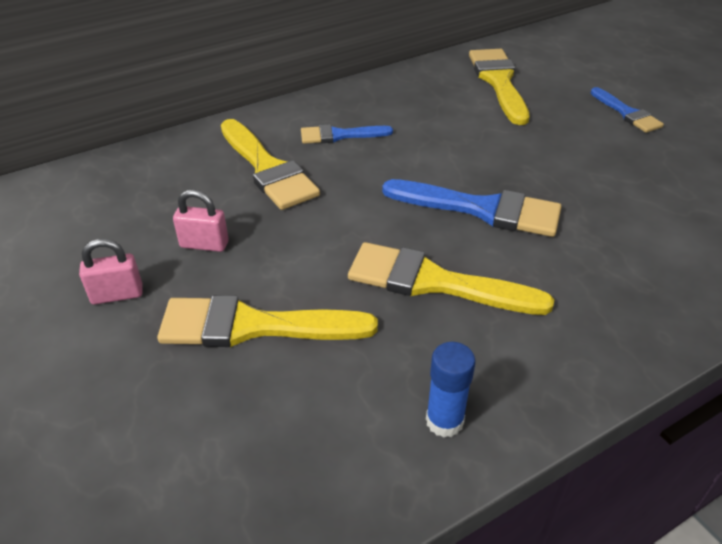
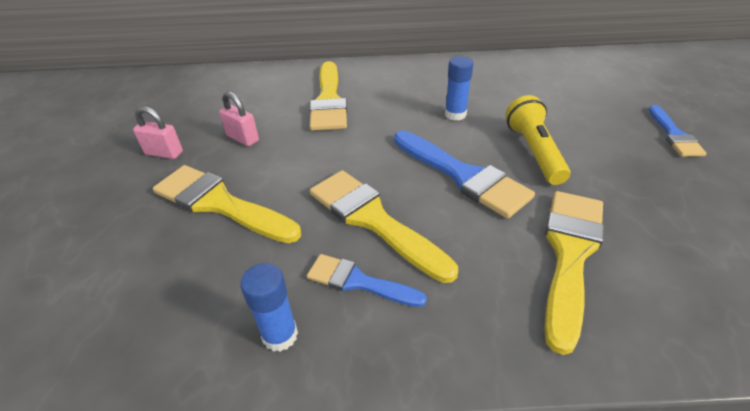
camera: 30 degrees right, 0 degrees up
blue brush [301,124,393,144] -> blue brush moved to [307,254,427,307]
yellow brush [469,49,530,125] -> yellow brush moved to [544,191,604,355]
none -> blue glue stick [445,56,473,121]
none -> yellow flashlight [506,95,571,185]

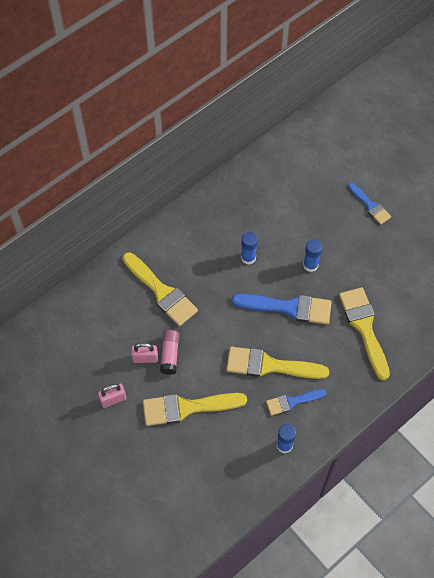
camera: 40 degrees left, 20 degrees up
yellow flashlight [506,95,571,185] -> blue glue stick [303,239,322,272]
none -> pink glue stick [160,330,179,375]

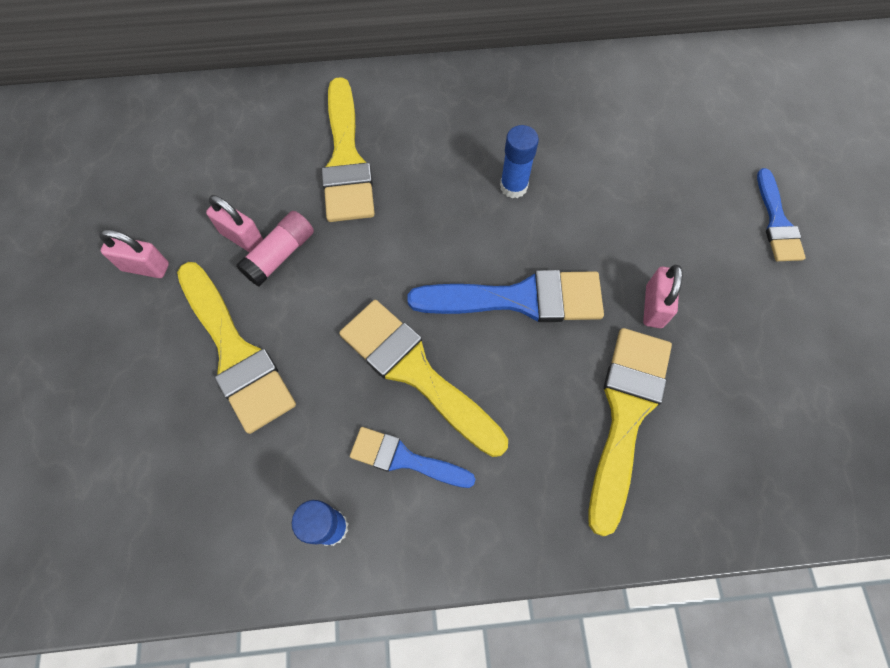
camera: 35 degrees right, 5 degrees up
yellow brush [143,393,247,426] -> yellow brush turned 150 degrees counterclockwise [177,262,296,434]
blue brush [232,294,332,324] -> blue brush turned 45 degrees counterclockwise [408,270,604,322]
blue glue stick [303,239,322,272] -> none
none -> pink padlock [643,265,683,328]

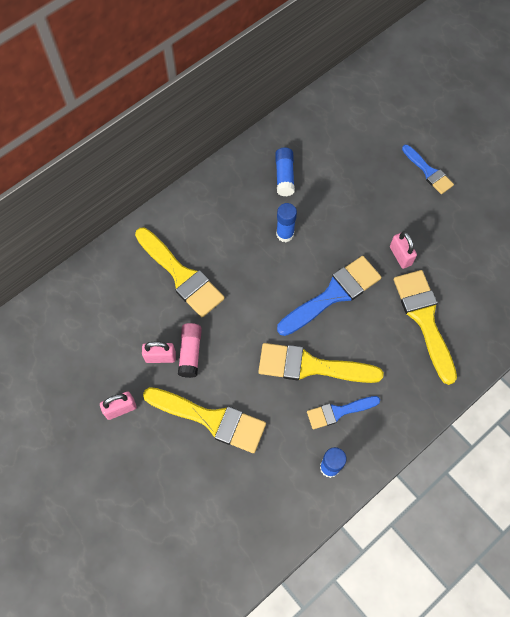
camera: 35 degrees left, 0 degrees up
none -> blue glue stick [275,148,295,196]

